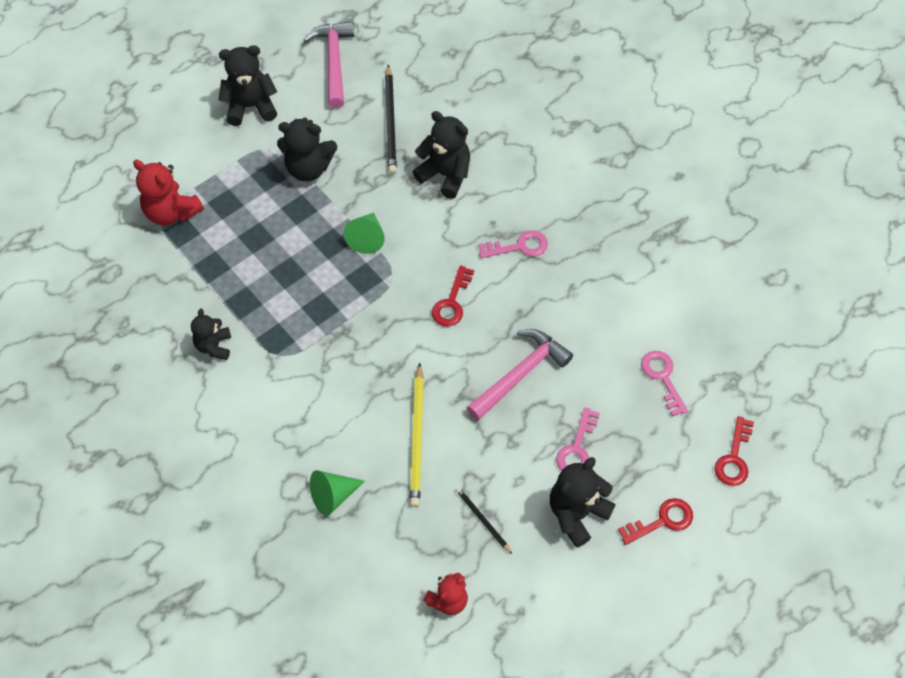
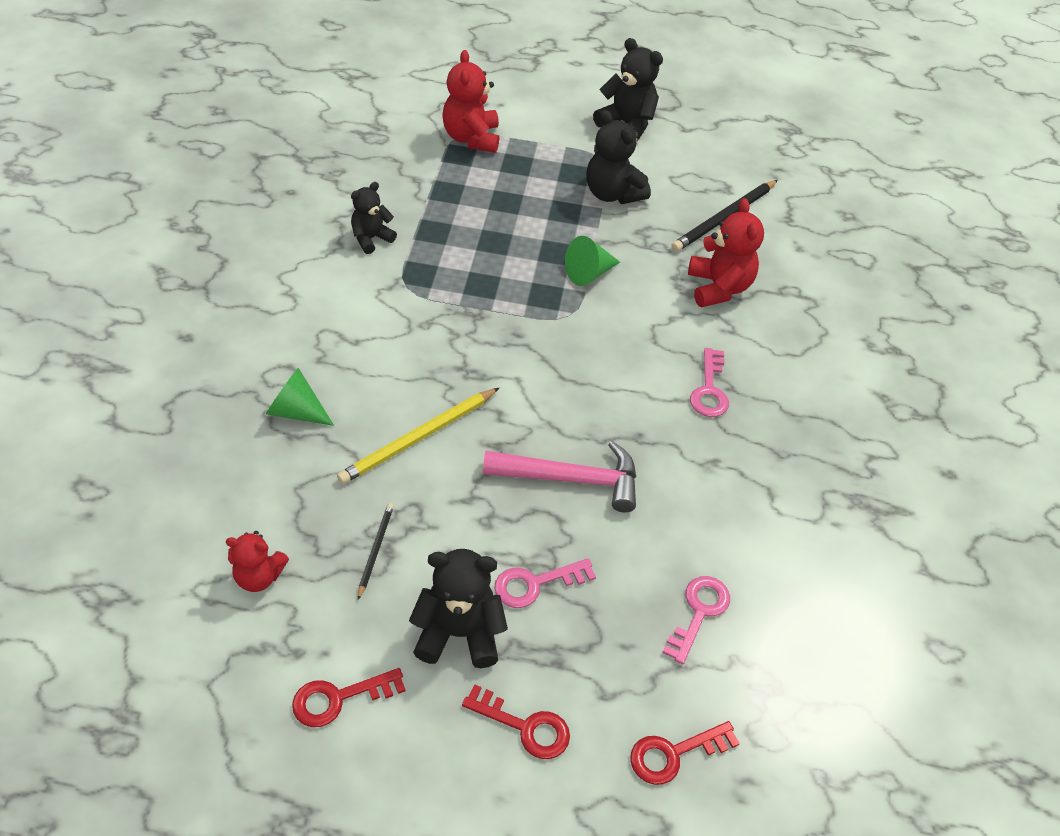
camera: 45 degrees right, 10 degrees down
pink hammer [303,21,354,109] -> none
black teddy bear [413,111,470,199] -> red teddy bear [688,198,764,307]
red key [432,265,474,327] -> red key moved to [292,668,406,727]
pink key [478,230,548,258] -> pink key turned 60 degrees clockwise [690,348,729,417]

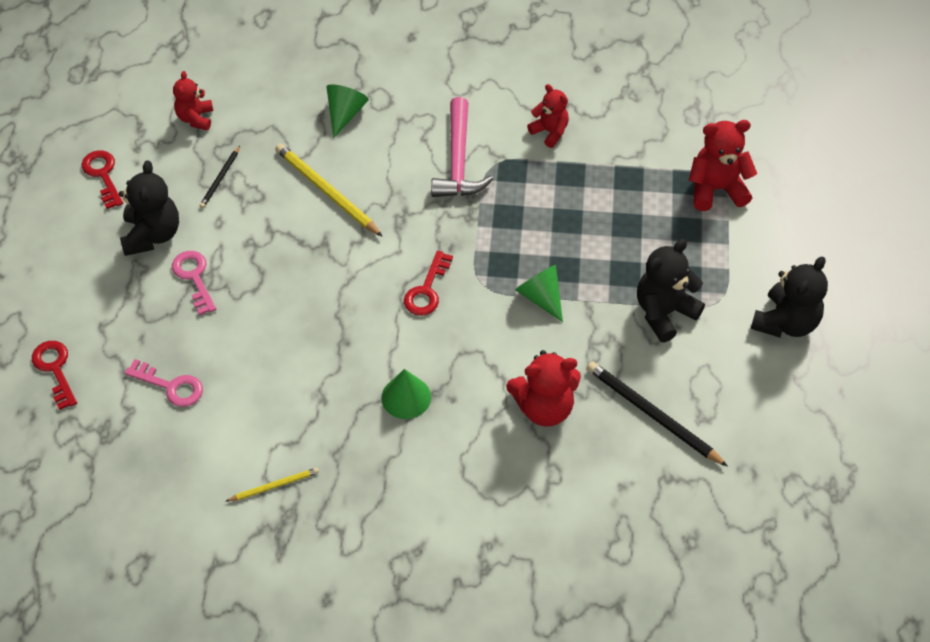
camera: 90 degrees right, 5 degrees up
black teddy bear [351,182,397,254] -> red teddy bear [527,84,569,148]
black pencil [358,503,394,600] -> black pencil turned 105 degrees clockwise [200,146,240,208]
red key [462,684,570,759] -> red key moved to [404,251,453,316]
pink hammer [483,441,636,512] -> pink hammer moved to [431,97,493,197]
pink key [690,348,729,417] -> green cone [381,369,431,419]
none -> yellow pencil [226,468,319,501]

